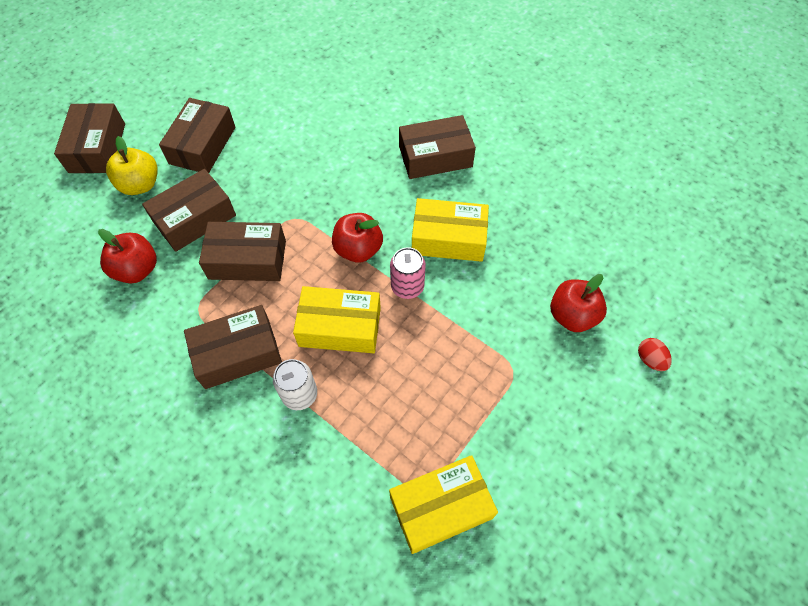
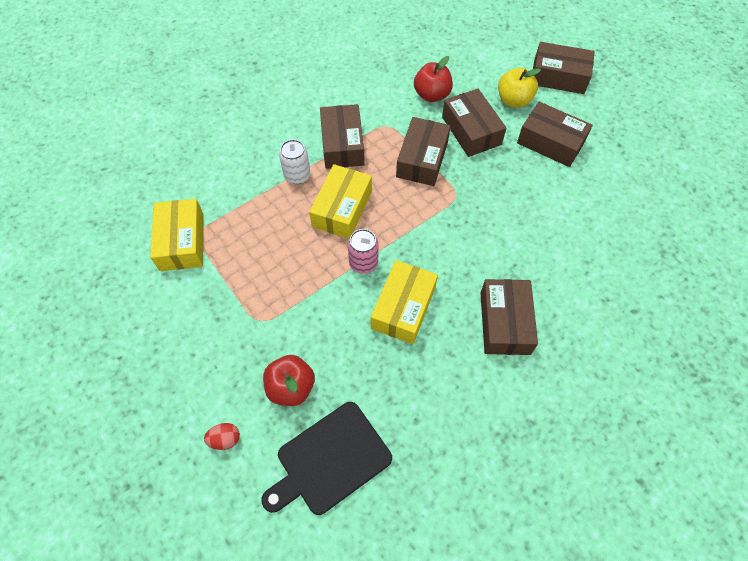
camera: 105 degrees right, 0 degrees up
red apple [332,213,383,263] -> none
none -> black cutting board [261,402,392,515]

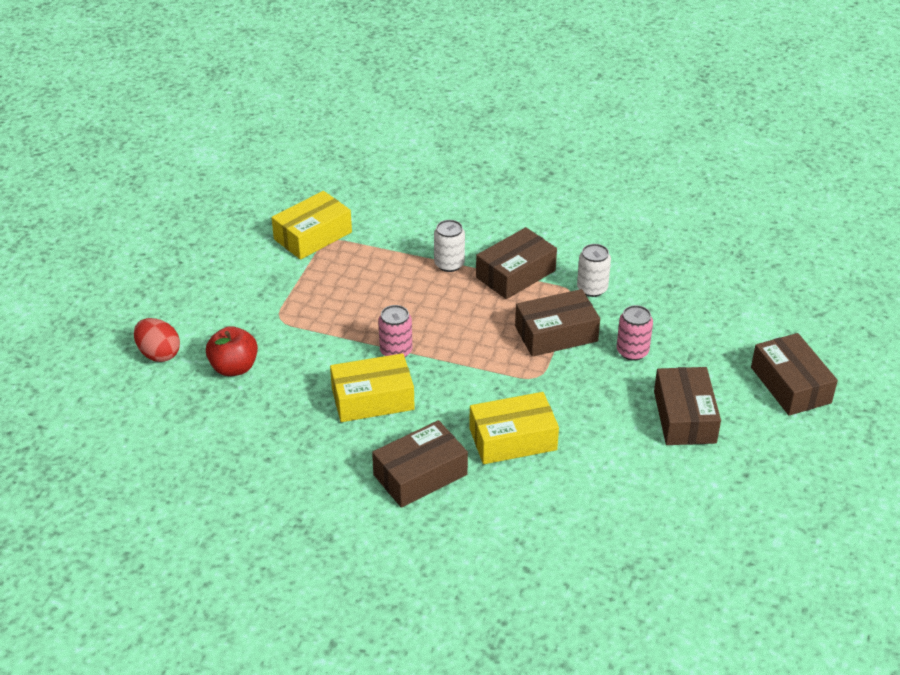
camera: 55 degrees right, 20 degrees down
red egg [204,423,240,450] -> red egg [134,318,180,362], size x1.60
black cutting board [261,402,392,515] -> none
yellow box [309,164,372,239] -> yellow box moved to [469,392,559,464]
red apple [414,56,453,102] -> none
brown box [442,89,507,157] -> pink can [617,305,653,361]
yellow apple [498,68,541,108] -> none
none -> white can [577,244,611,297]

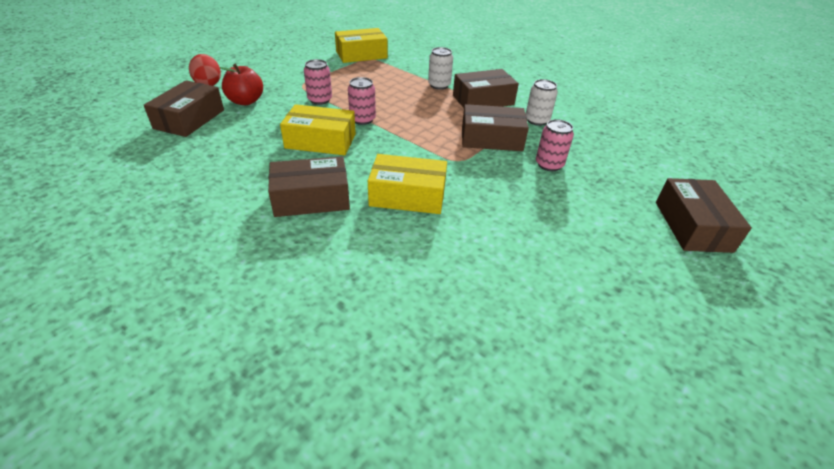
camera: 20 degrees right, 0 degrees up
brown box [654,367,721,445] -> brown box moved to [144,80,224,137]
none -> pink can [304,59,332,105]

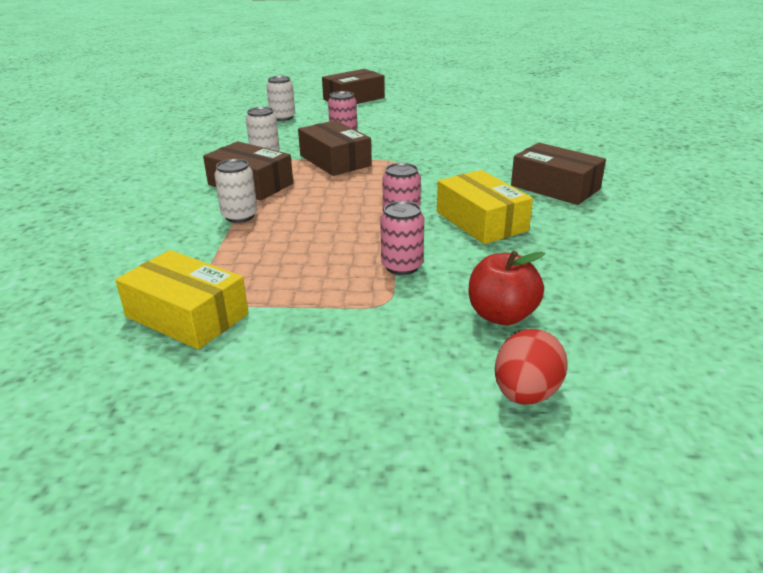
camera: 125 degrees left, 10 degrees down
brown box [144,80,224,137] -> none
yellow box [368,154,447,214] -> none
none -> white can [267,76,295,121]

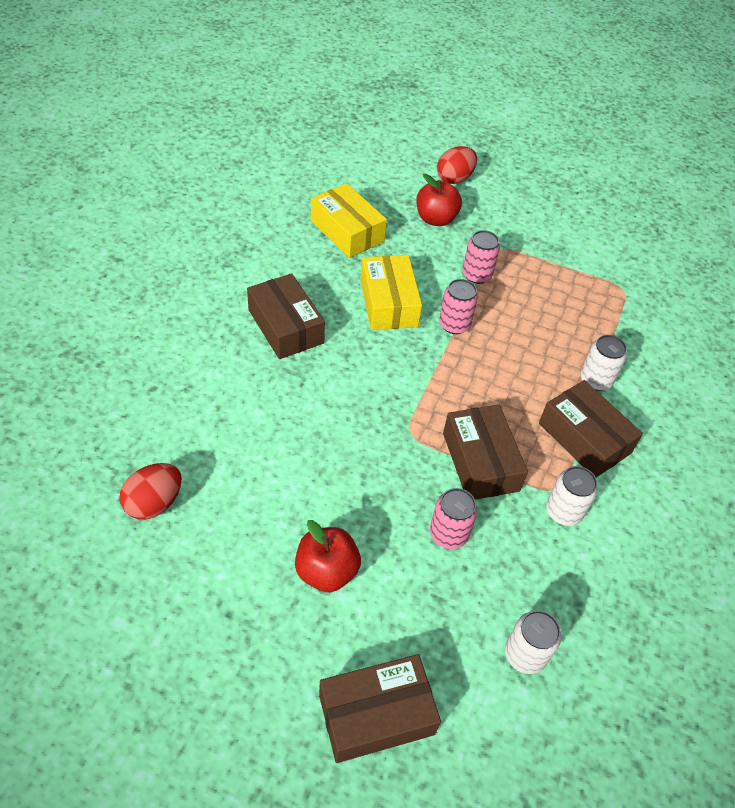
camera: 165 degrees left, 20 degrees up
yellow box [115,250,249,349] -> yellow box moved to [311,183,387,258]
none -> red egg [120,463,182,520]
none -> red apple [295,520,361,592]

